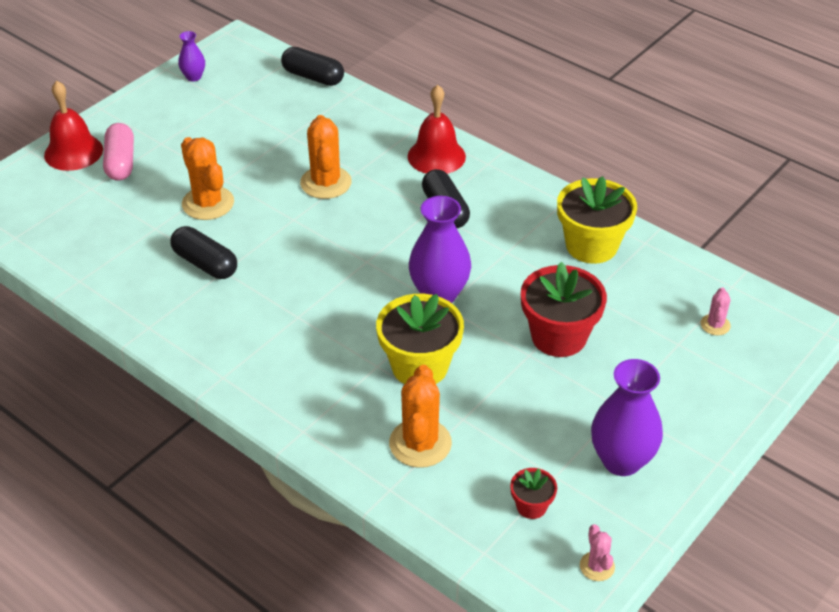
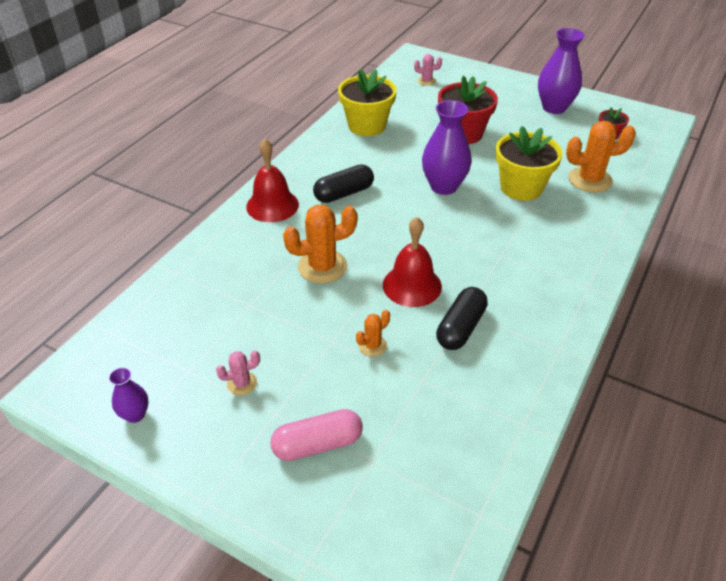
camera: 100 degrees left, 0 degrees up
red bell [44,80,103,171] -> red bell moved to [383,217,442,307]
orange cactus [181,137,234,220] -> orange cactus [356,310,390,357], size x0.52
black capsule [281,47,344,86] -> none
pink cactus [580,524,615,581] -> pink cactus moved to [216,351,260,395]

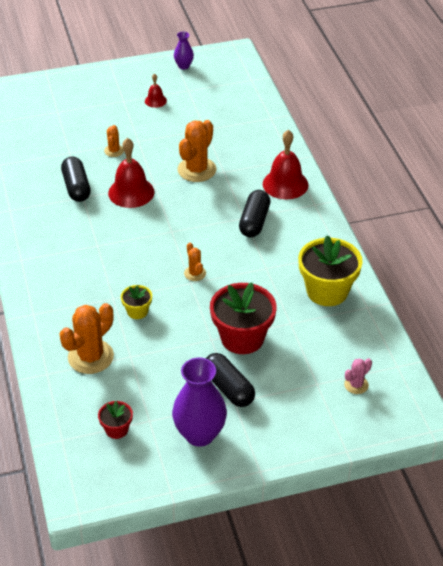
camera: 135 degrees right, 0 degrees up
pink cactus [216,351,260,395] -> red bell [145,73,167,108]
pink capsule [270,409,363,461] -> none
purple vase [422,100,472,195] -> orange cactus [184,242,206,281]
yellow flower pot [495,126,563,201] -> yellow flower pot [121,285,152,319], size x0.49
none -> black capsule [205,353,255,407]

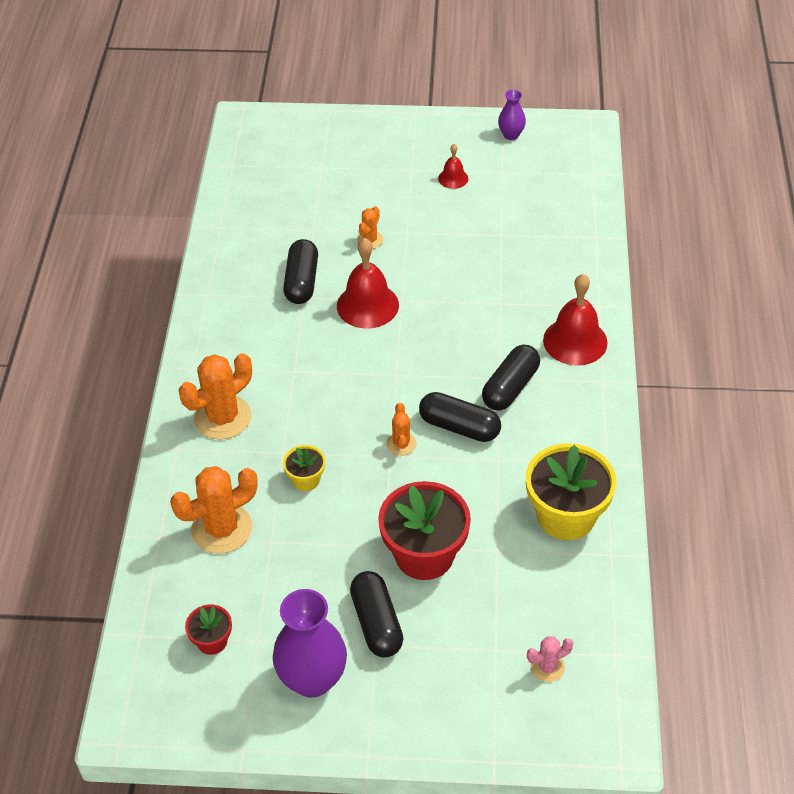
camera: 20 degrees right, 5 degrees up
orange cactus [177,120,217,182] -> orange cactus moved to [179,353,252,440]
none -> black capsule [419,392,501,442]

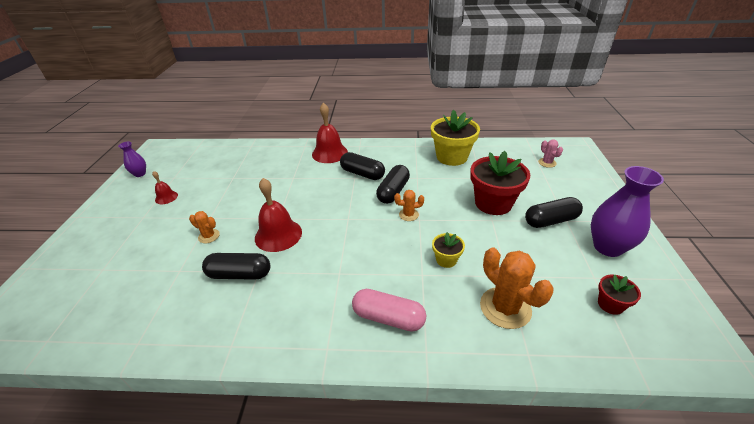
camera: 90 degrees left, 10 degrees down
orange cactus [179,353,252,440] -> pink capsule [352,289,426,332]

